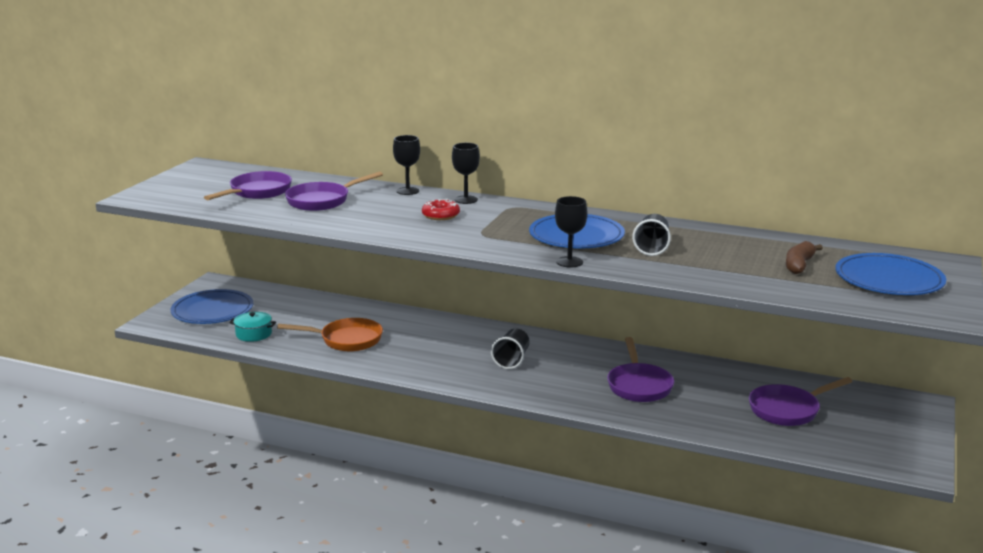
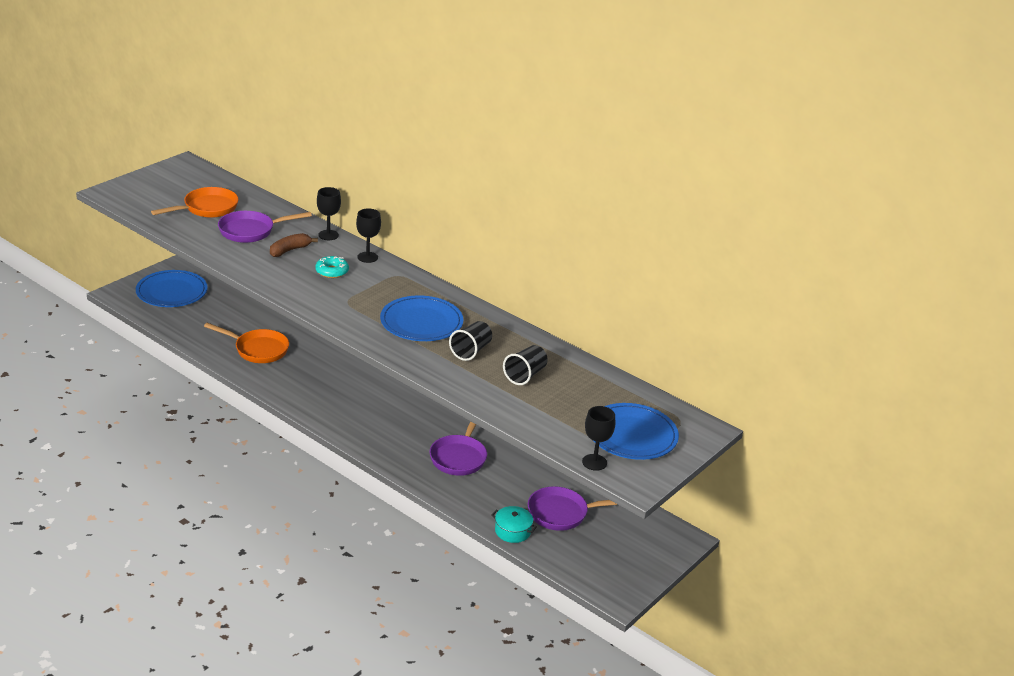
camera: 15 degrees right, 10 degrees up
purple pan [204,171,292,200] -> orange pan [151,187,238,218]
turquoise pot [229,312,276,342] -> turquoise pot moved to [491,506,537,543]
red donut [422,199,460,220] -> turquoise donut [315,256,349,278]
black cup [491,328,530,369] -> black cup moved to [503,345,548,385]
black goblet [555,196,587,268] -> black goblet moved to [582,406,615,471]
brown banana [786,241,823,274] -> brown banana moved to [270,233,318,257]

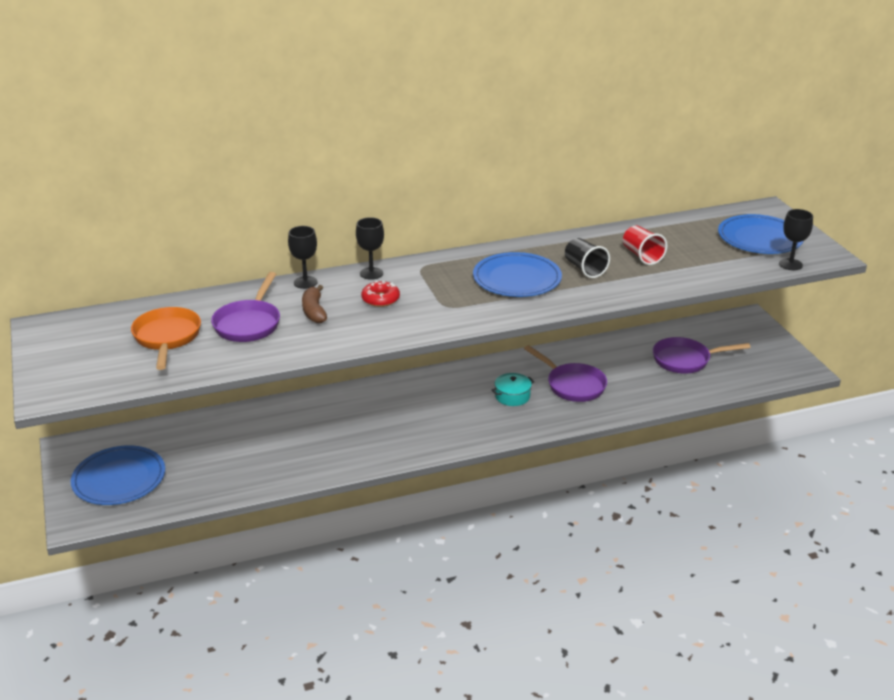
camera: 55 degrees left, 0 degrees up
orange pan [204,323,289,363] -> none
turquoise donut [315,256,349,278] -> red donut [361,280,400,307]
turquoise pot [491,506,537,543] -> turquoise pot moved to [491,373,534,406]
black cup [503,345,548,385] -> red cup [623,226,667,265]
purple pan [528,486,618,531] -> purple pan turned 60 degrees clockwise [653,337,751,374]

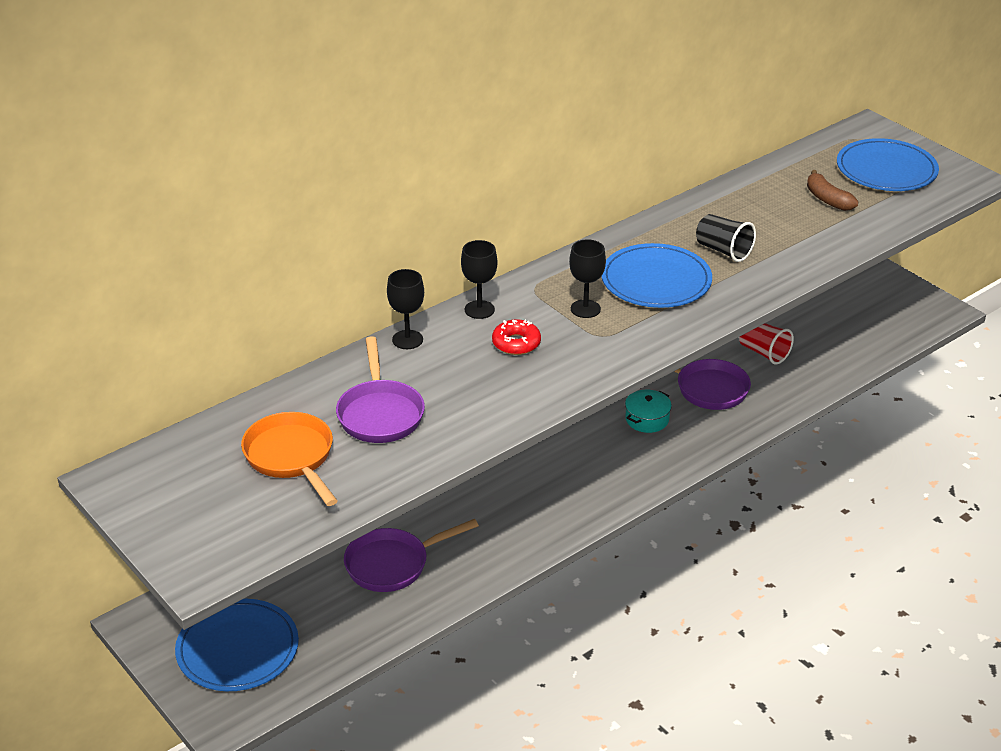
camera: 20 degrees left, 5 degrees up
brown banana [302,285,327,323] -> brown banana moved to [807,170,859,211]
red cup [623,226,667,265] -> red cup moved to [739,323,794,364]
purple pan [653,337,751,374] -> purple pan moved to [344,519,479,592]
black goblet [779,209,813,270] -> black goblet moved to [569,239,606,318]

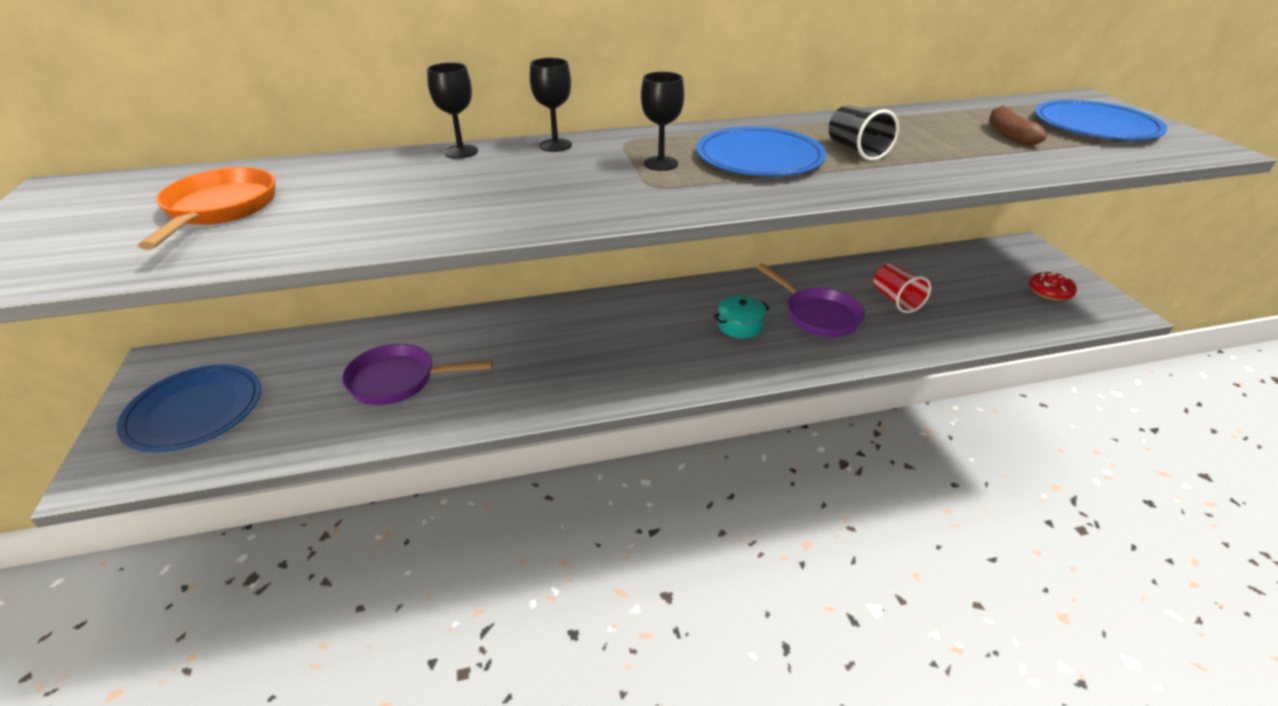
camera: 25 degrees right, 0 degrees up
purple pan [336,336,425,443] -> none
red donut [492,319,541,355] -> red donut moved to [1029,270,1077,301]

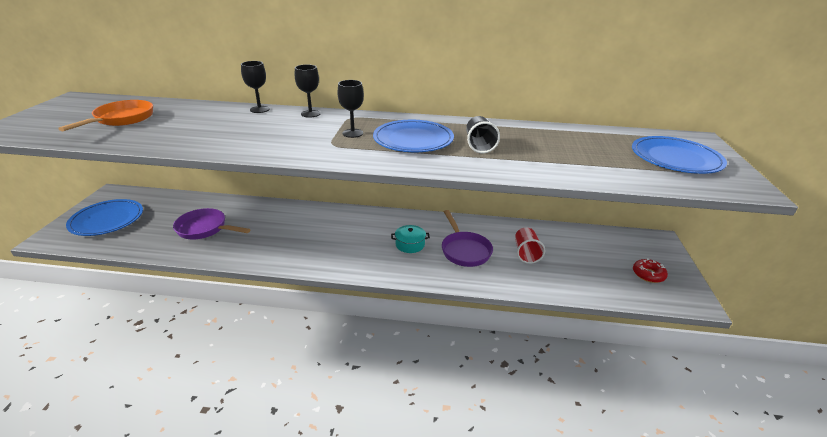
camera: 20 degrees right, 5 degrees down
brown banana [989,105,1047,146] -> none

